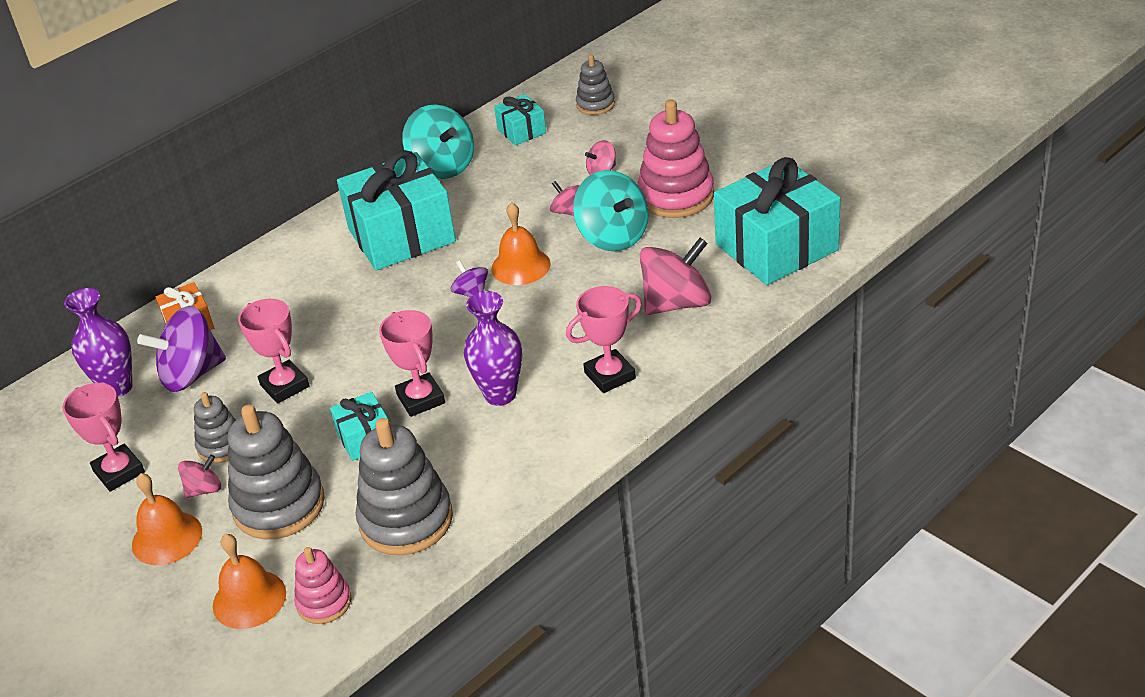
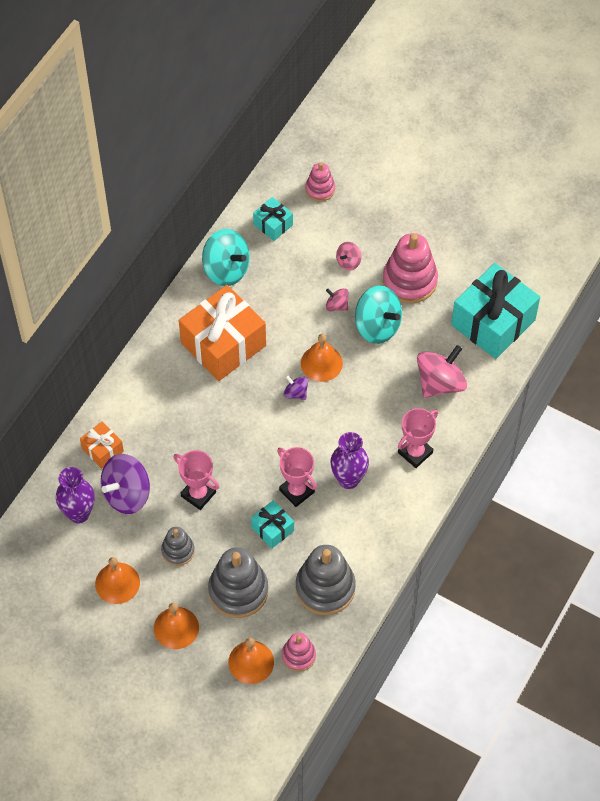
camera: 20 degrees left, 20 degrees up
pink trophy [62,383,145,492] -> orange bell [95,557,140,604]
pink spinning top [178,455,221,498] -> none
turquoise gift [337,150,456,270] -> orange gift [179,285,266,381]
grey stacking toy [576,54,615,115] -> pink stacking toy [305,163,335,201]

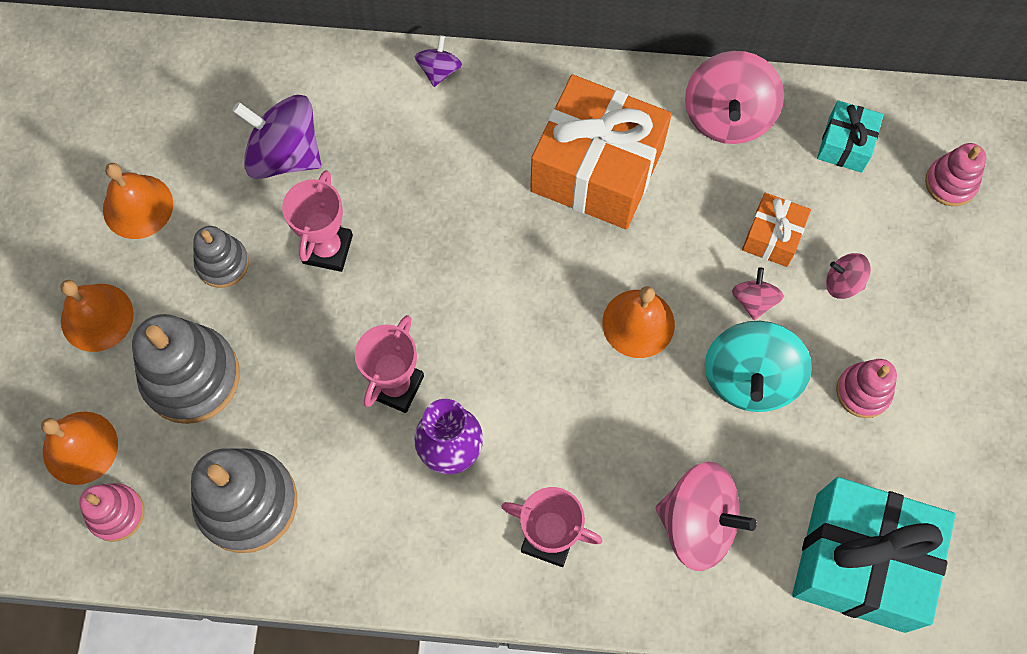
camera: 65 degrees right, 10 degrees up
purple vase [56,467,94,523] -> none
orange gift [80,421,124,469] -> orange gift moved to [742,193,811,267]
turquoise spinning top [202,229,250,286] -> pink spinning top [685,51,784,144]
turquoise gift [251,500,294,549] -> none
purple spinning top [284,375,308,400] -> purple spinning top moved to [415,35,462,87]
pink stacking toy [383,233,438,304] -> pink stacking toy [836,359,897,418], size x0.56

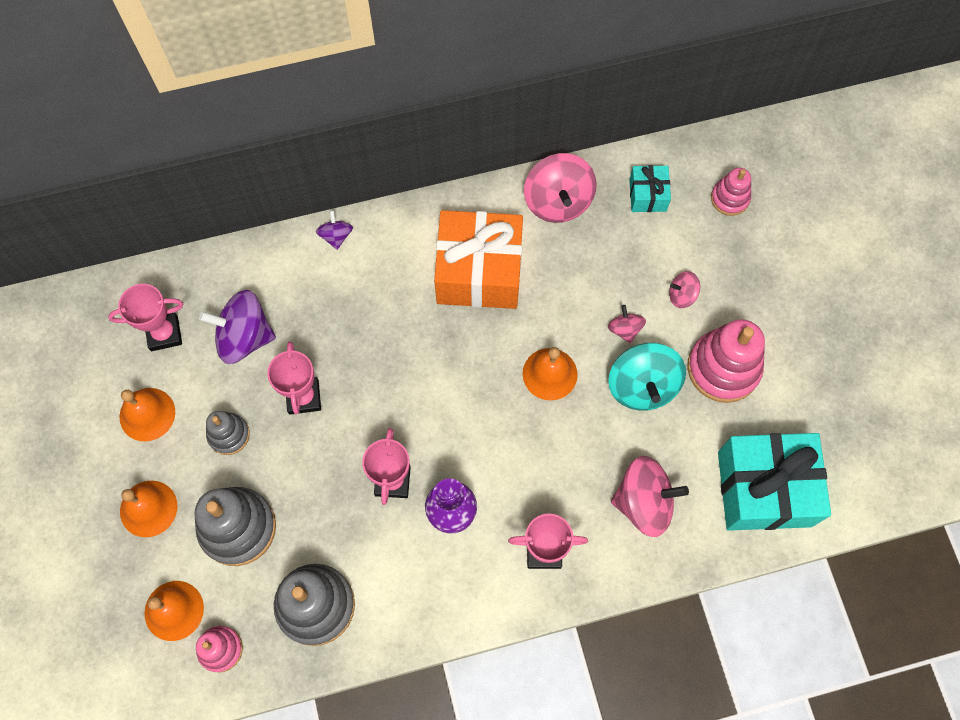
camera: 20 degrees left, 0 degrees up
orange gift [742,193,811,267] -> none
pink stacking toy [836,359,897,418] -> pink stacking toy [687,319,765,403], size x1.79
none -> pink trophy [108,284,183,351]

